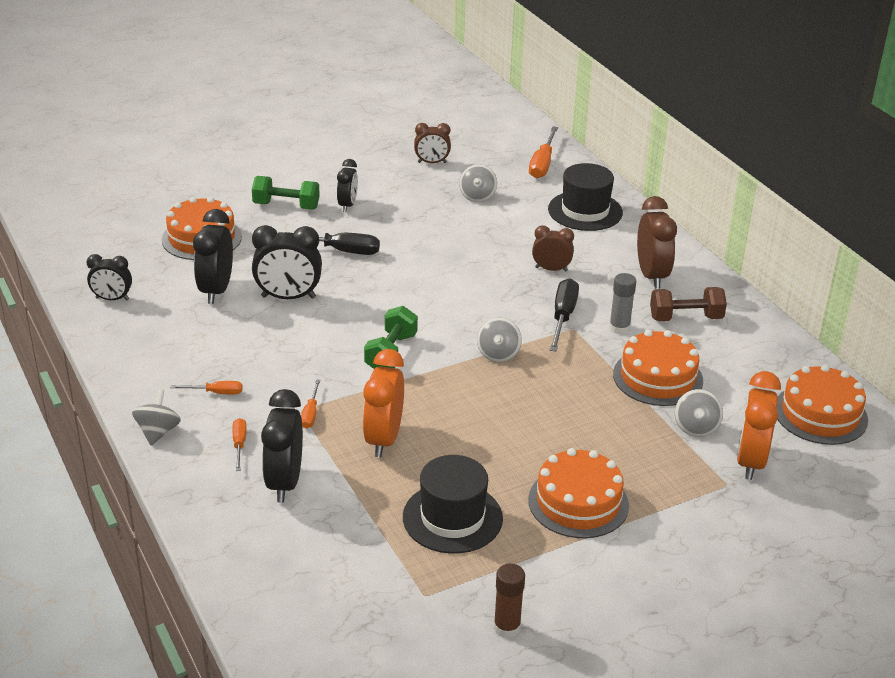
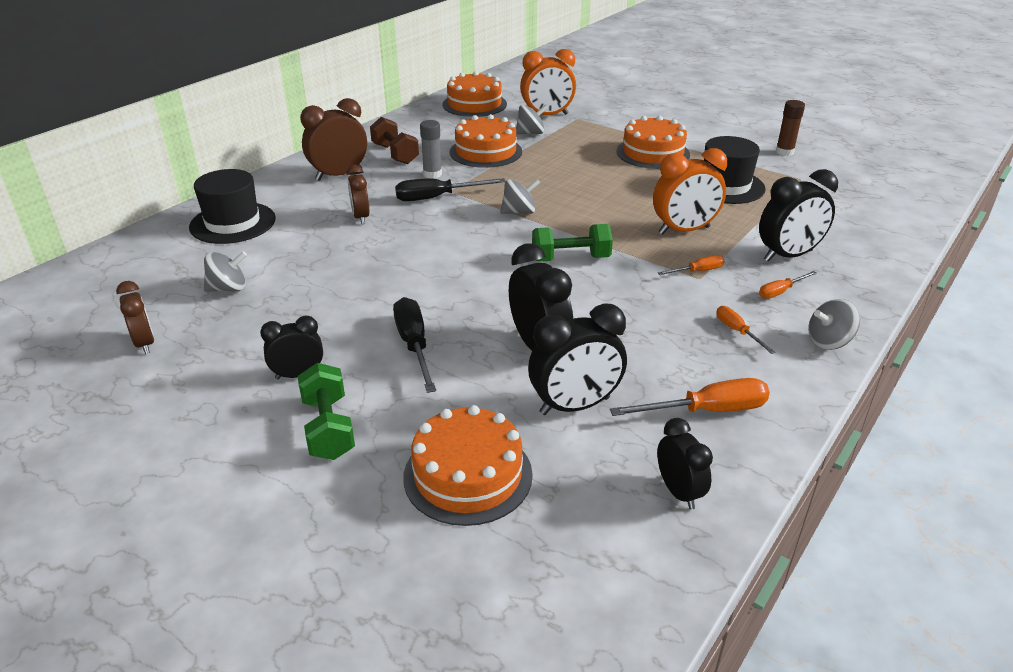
camera: 115 degrees left, 0 degrees up
orange screwdriver [529,127,558,179] -> orange screwdriver moved to [610,378,770,416]

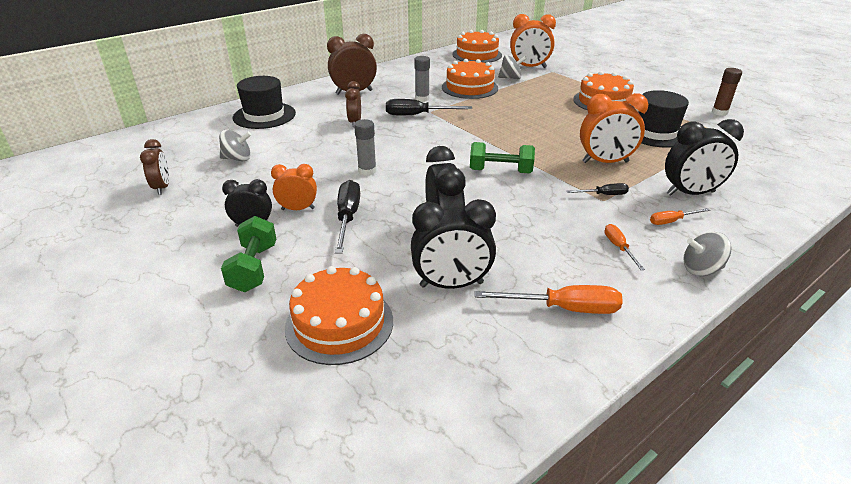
camera: 15 degrees right, 0 degrees up
brown dumbbell [370,117,419,164] -> none
grey spinning top [500,179,540,214] -> none
black clock [657,418,713,510] -> none
orange screwdriver [658,255,725,275] -> black screwdriver [567,183,629,195]
none -> orange clock [271,164,317,210]
none -> grey glue stick [354,119,377,176]

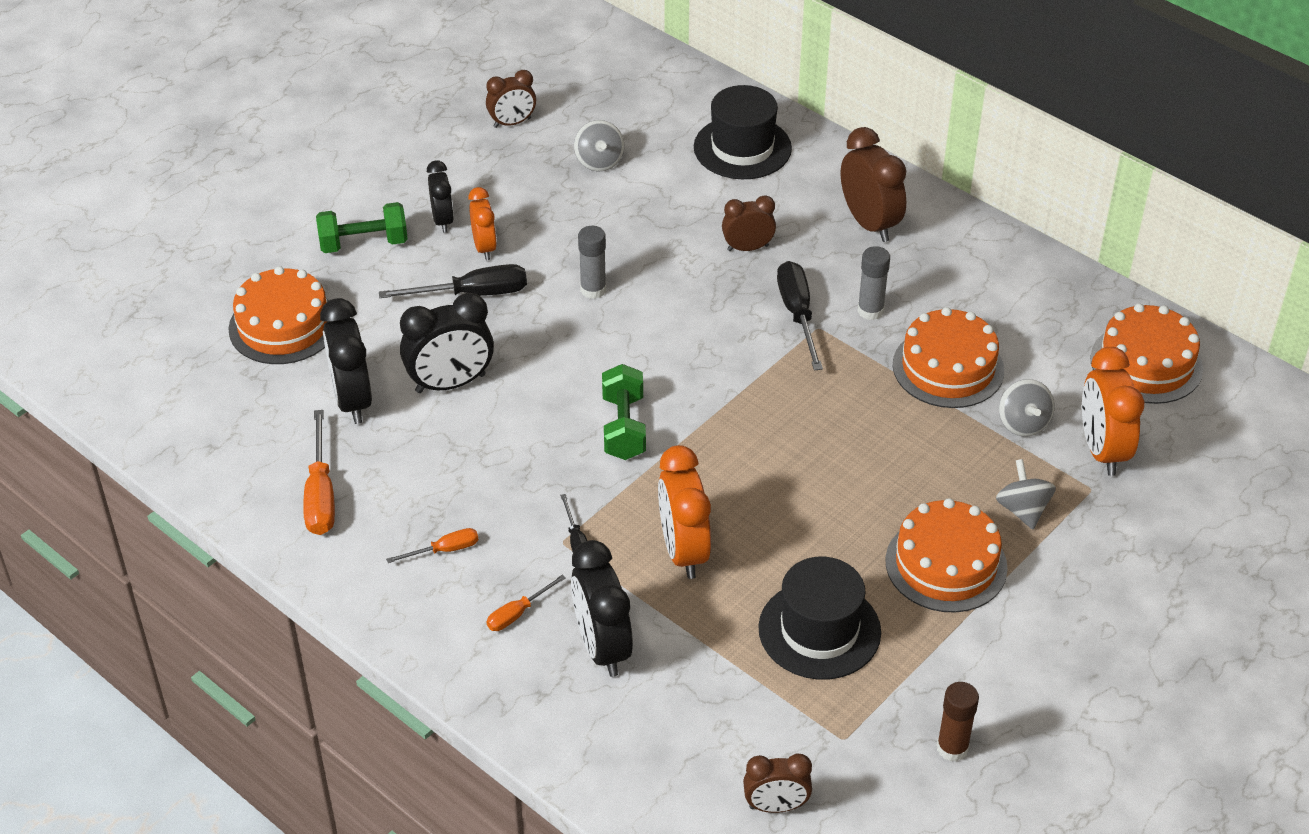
camera: 80 degrees right, 10 degrees up
orange screwdriver [650,208,710,225] -> orange screwdriver turned 105 degrees counterclockwise [487,575,566,631]
grey spinning top [683,232,731,276] -> grey spinning top moved to [996,459,1056,530]
none -> brown clock [743,753,812,813]

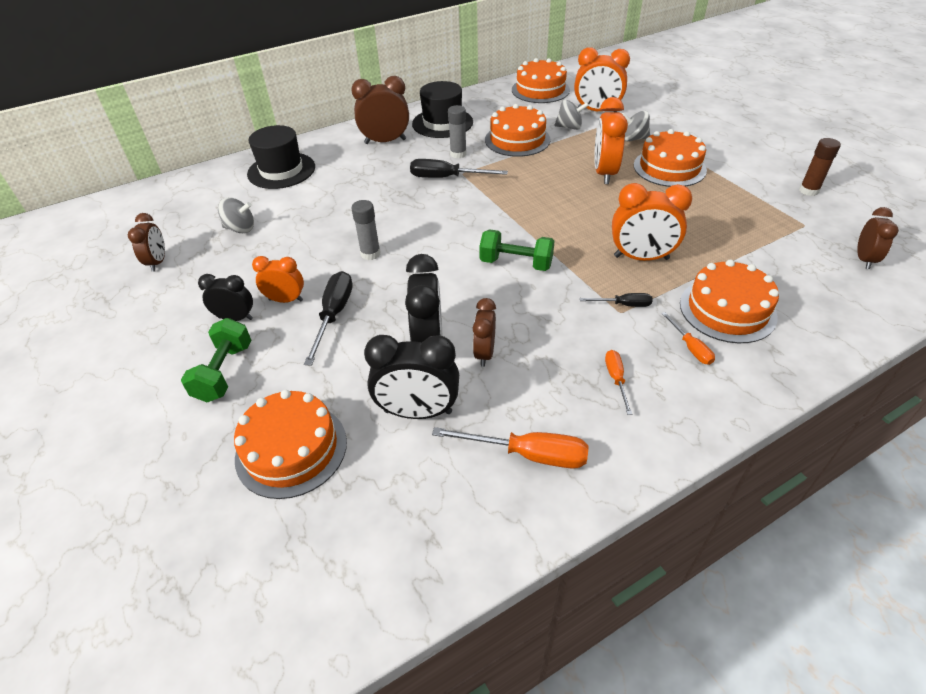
camera: 70 degrees left, 0 degrees up
black clock [571,540,633,677] -> orange cake [680,259,779,343]
brown clock [722,195,776,251] -> brown clock moved to [473,298,496,367]
black hat [758,557,881,680] -> black hat moved to [412,81,473,138]
none -> orange clock [594,97,628,184]

